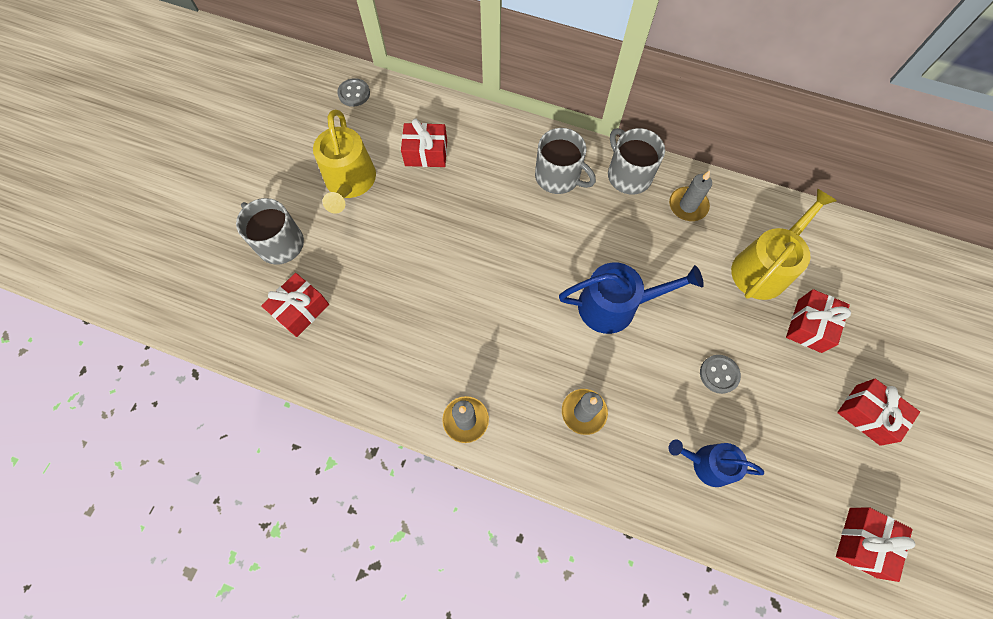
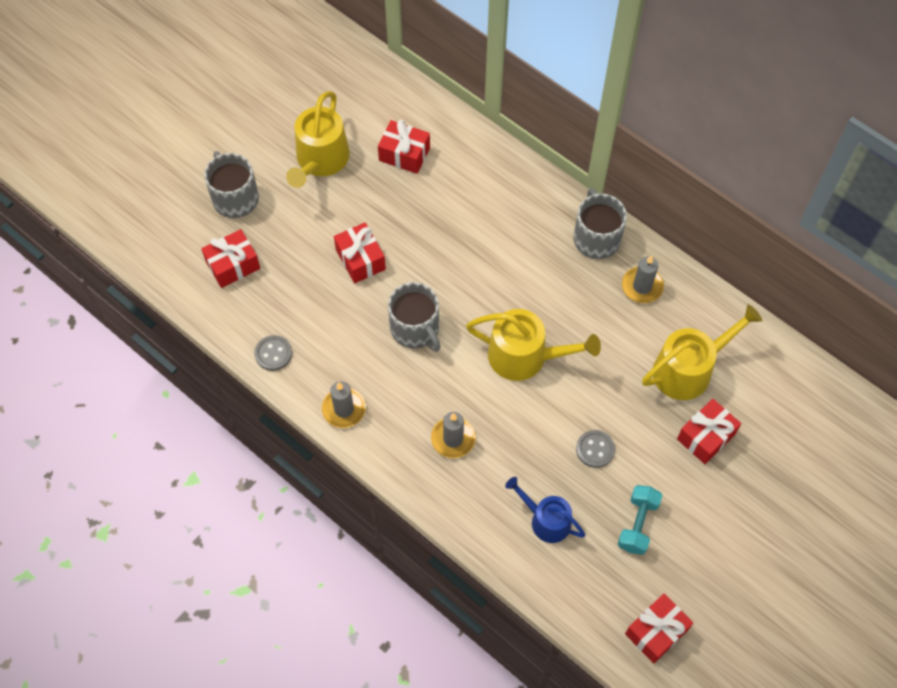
camera: 20 degrees right, 5 degrees down
grey button [337,78,370,107] -> grey button moved to [254,335,292,371]
grey mug [535,128,596,194] -> grey mug moved to [388,282,441,352]
blue watering can [559,262,704,334] -> yellow watering can [466,309,601,381]
red gift [837,379,920,446] -> red gift moved to [334,223,386,283]
none -> turquoise dumbbell [618,485,663,555]

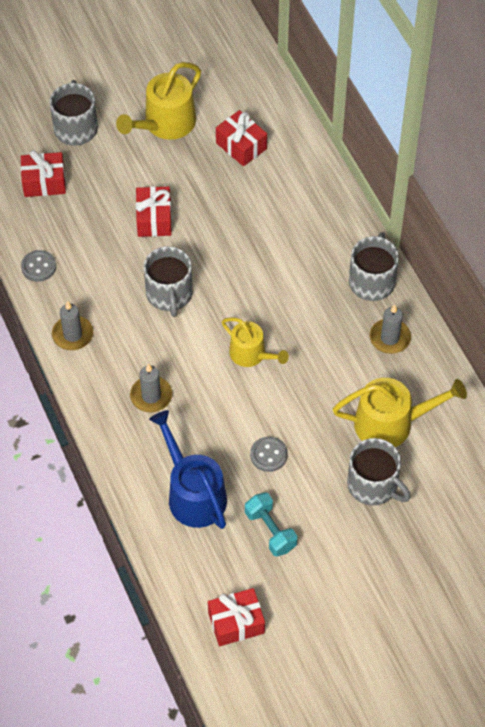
camera: 25 degrees right, 5 degrees down
yellow watering can [466,309,601,381] -> yellow watering can [222,318,289,367], size x0.65
blue watering can [505,477,585,543] -> blue watering can [149,410,227,529], size x1.54
turquoise dumbbell [618,485,663,555] -> turquoise dumbbell turned 75 degrees counterclockwise [245,492,297,556]
red gift [677,399,741,464] -> grey mug [347,438,411,506]

